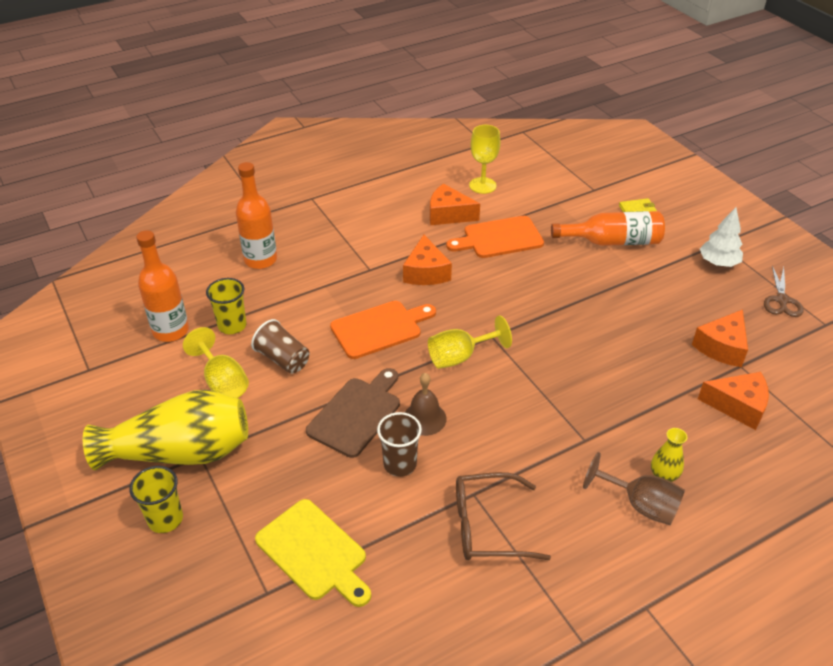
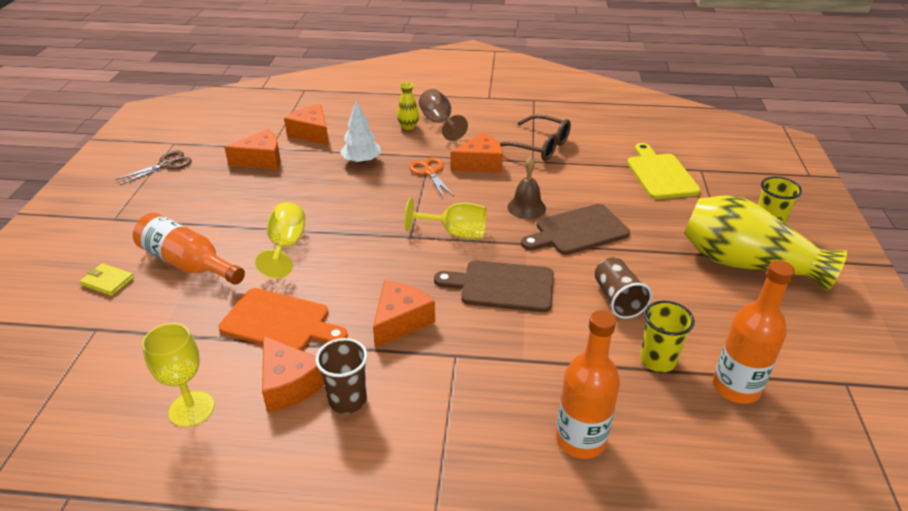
camera: 145 degrees left, 5 degrees down
yellow goblet [183,327,249,398] -> yellow goblet moved to [255,202,305,278]
orange cutting board [330,301,436,359] -> brown cutting board [434,260,554,312]
brown cup [377,412,422,477] -> brown cup moved to [315,338,368,414]
white tree [700,207,743,267] -> white tree moved to [340,101,381,164]
none -> orange scissors [409,157,454,197]
none -> orange cheese [450,132,503,173]

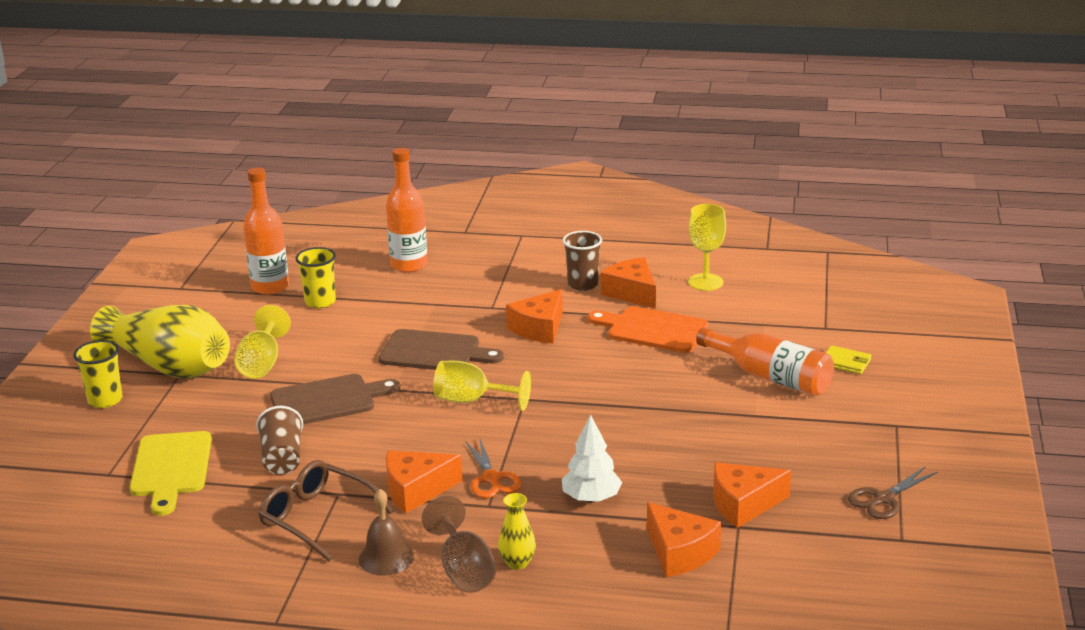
camera: 175 degrees left, 10 degrees down
yellow goblet [255,202,305,278] -> yellow goblet moved to [234,305,291,379]
brown bell [507,157,546,219] -> brown bell moved to [359,489,414,576]
brown cup [594,257,652,319] -> brown cup moved to [256,406,303,475]

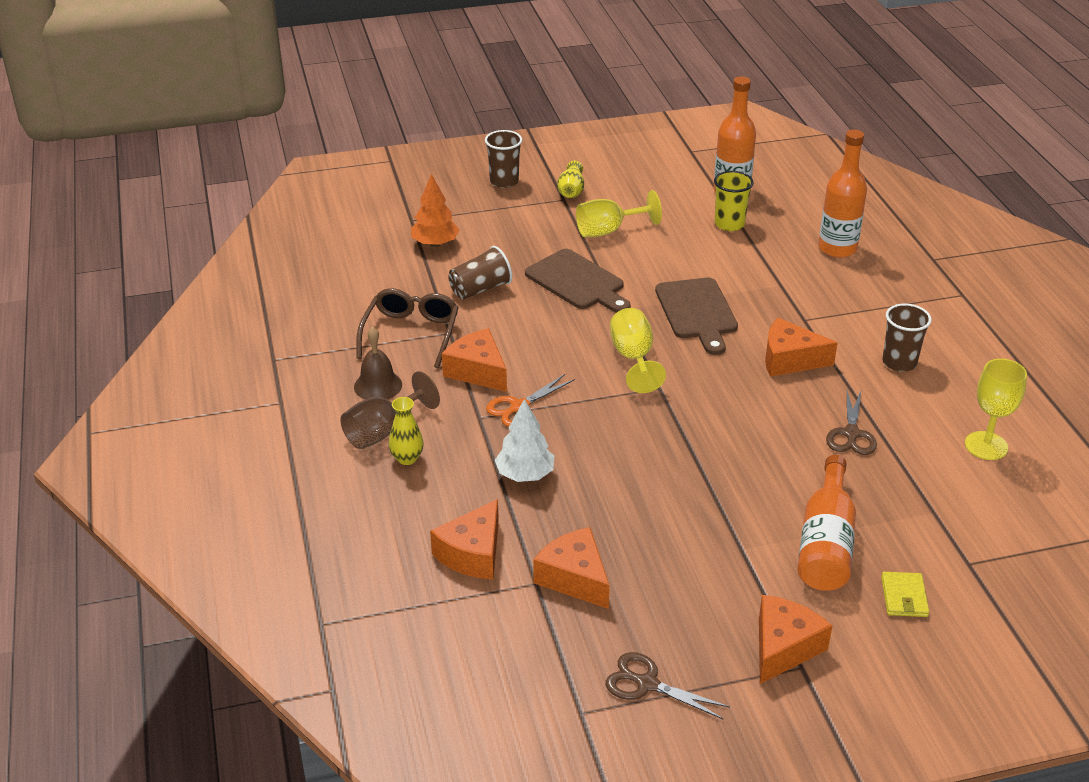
camera: 65 degrees right, 10 degrees up
yellow cup [73,340,123,408] -> brown cup [485,130,522,188]
yellow vase [90,305,230,378] -> yellow vase [557,161,584,198], size x0.42
yellow cutting board [130,431,212,516] -> orange tree [411,174,459,247]
orange cutting board [588,306,709,353] -> brown scissors [826,391,877,455]
orange cheese [601,257,656,309] -> orange cheese moved to [759,595,832,684]

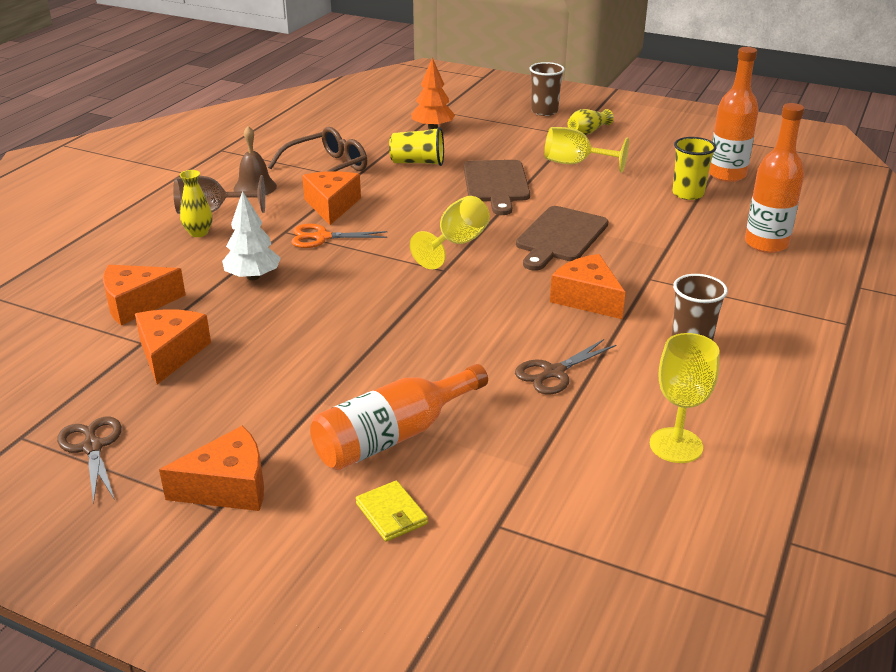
camera: 40 degrees right, 5 degrees down
brown cup [448,246,512,300] -> yellow cup [389,127,444,166]
yellow wallet [881,572,929,617] -> yellow wallet turned 75 degrees counterclockwise [356,480,428,542]

